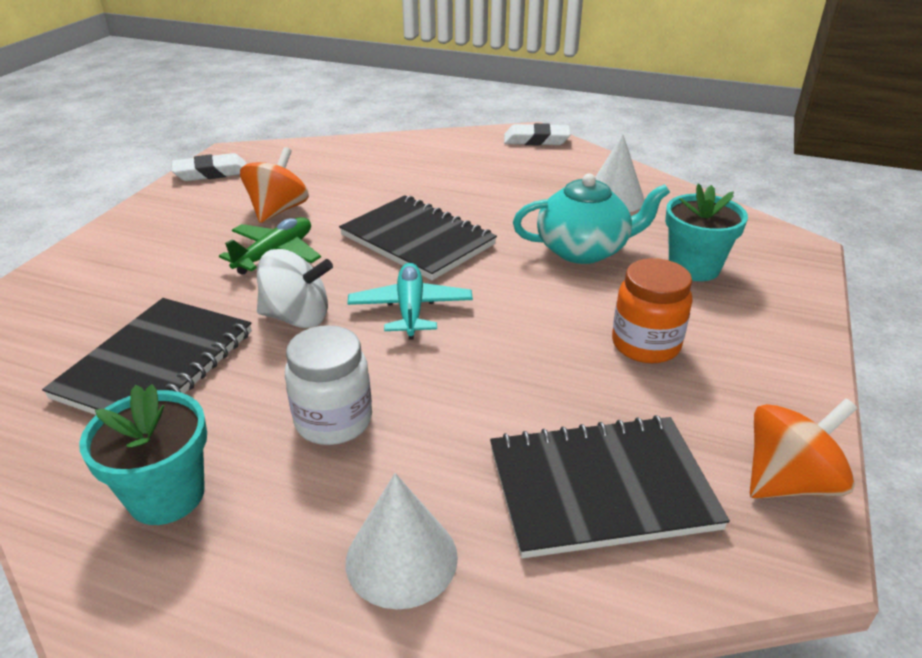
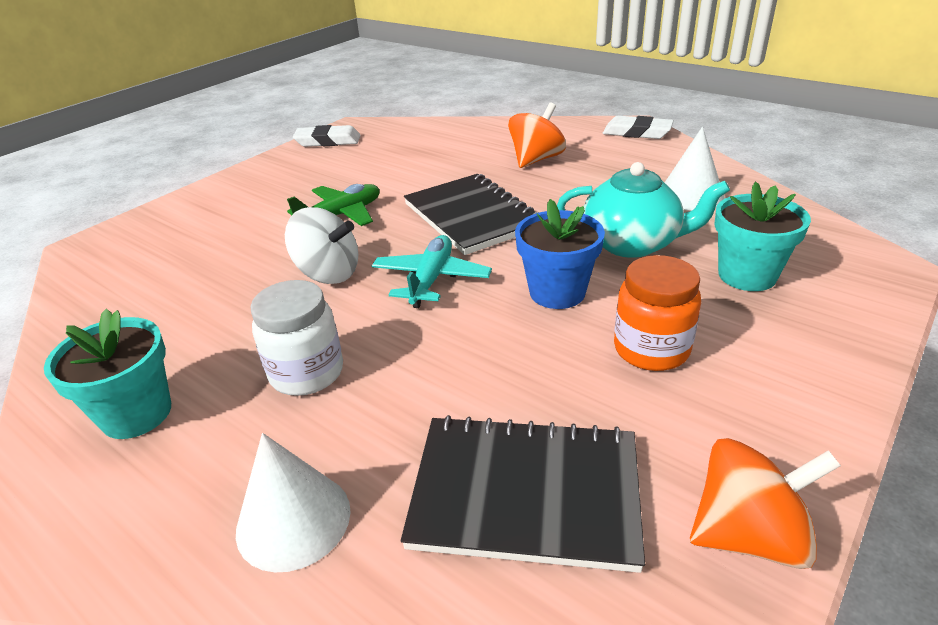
camera: 20 degrees right, 0 degrees up
black notebook [42,298,252,415] -> none
orange spinning top [240,147,309,223] -> orange spinning top moved to [508,102,566,168]
none -> blue flower pot [515,199,605,309]

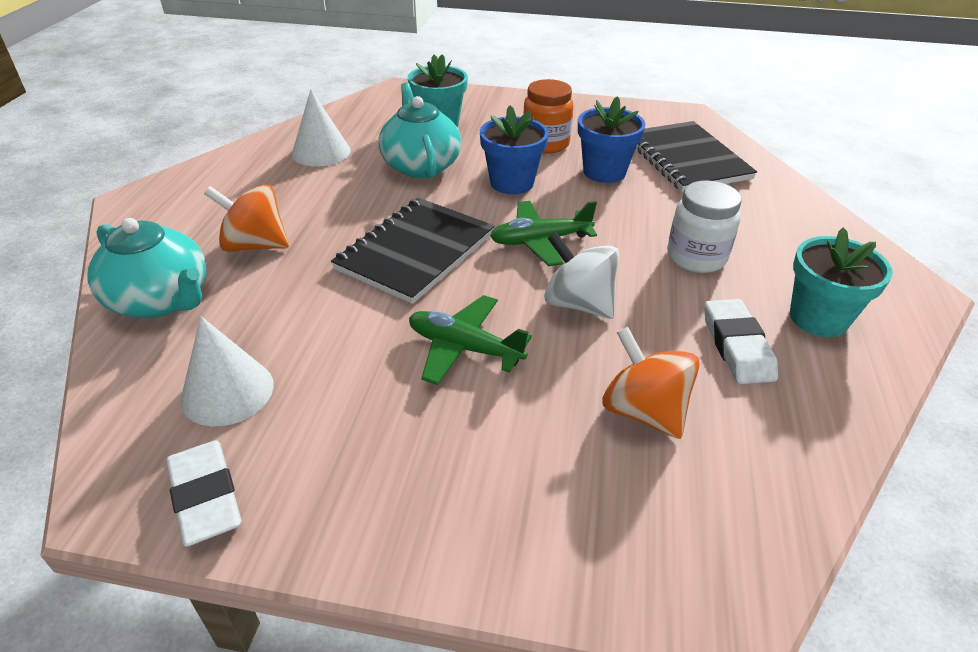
camera: 120 degrees left, 5 degrees up
white cone [236,433,351,572] -> white cone moved to [181,316,274,426]
white spinning top [285,207,359,284] -> white spinning top turned 45 degrees counterclockwise [544,232,620,319]
turquoise plane [372,235,492,308] -> green plane [490,201,597,266]
white eraser [603,116,674,139] -> white eraser moved to [704,299,778,384]
orange spinning top [690,438,841,569] -> orange spinning top moved to [602,327,700,439]
none -> turquoise teapot [87,218,206,318]
none -> blue flower pot [578,96,646,183]

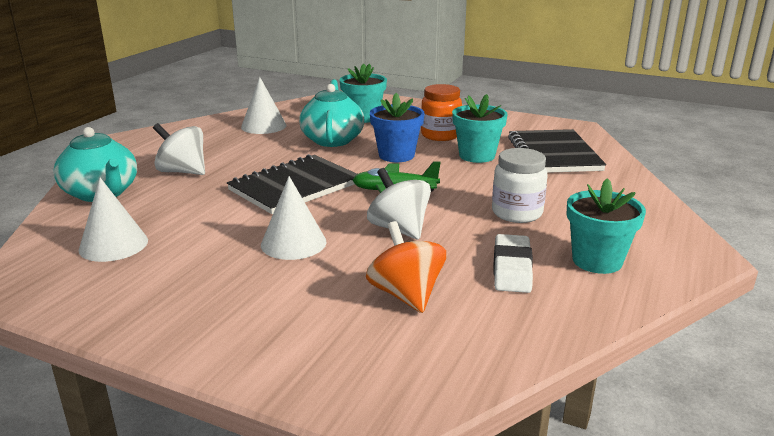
camera: 15 degrees right, 15 degrees down
white eraser [166,440,242,547] -> none
orange spinning top [204,184,289,252] -> white spinning top [153,123,205,175]
green plane [409,295,532,385] -> white cone [261,176,327,260]
blue flower pot [578,96,646,183] -> turquoise flower pot [452,94,508,163]

